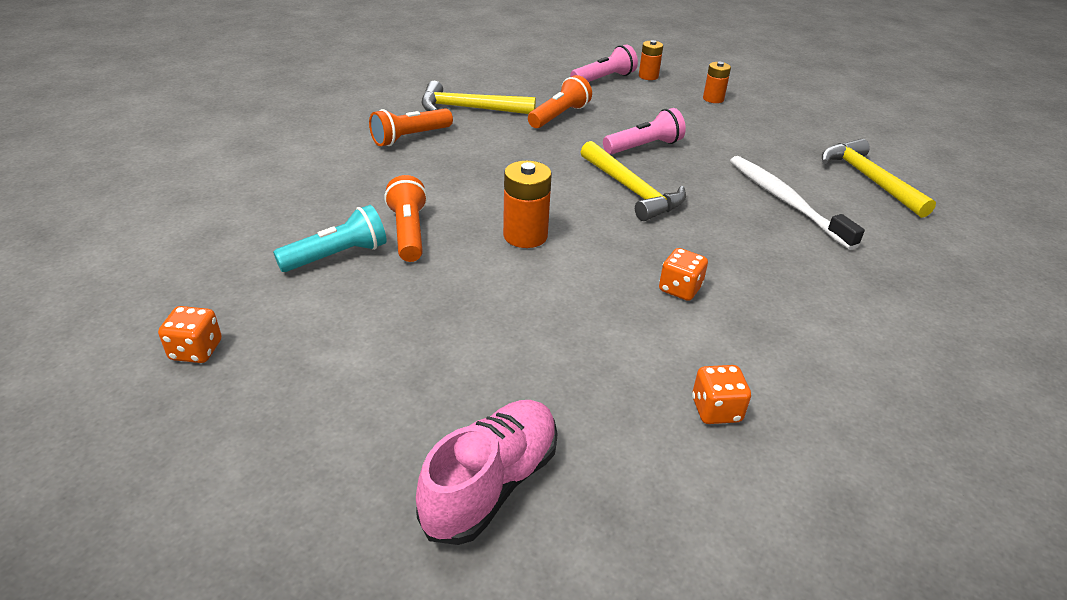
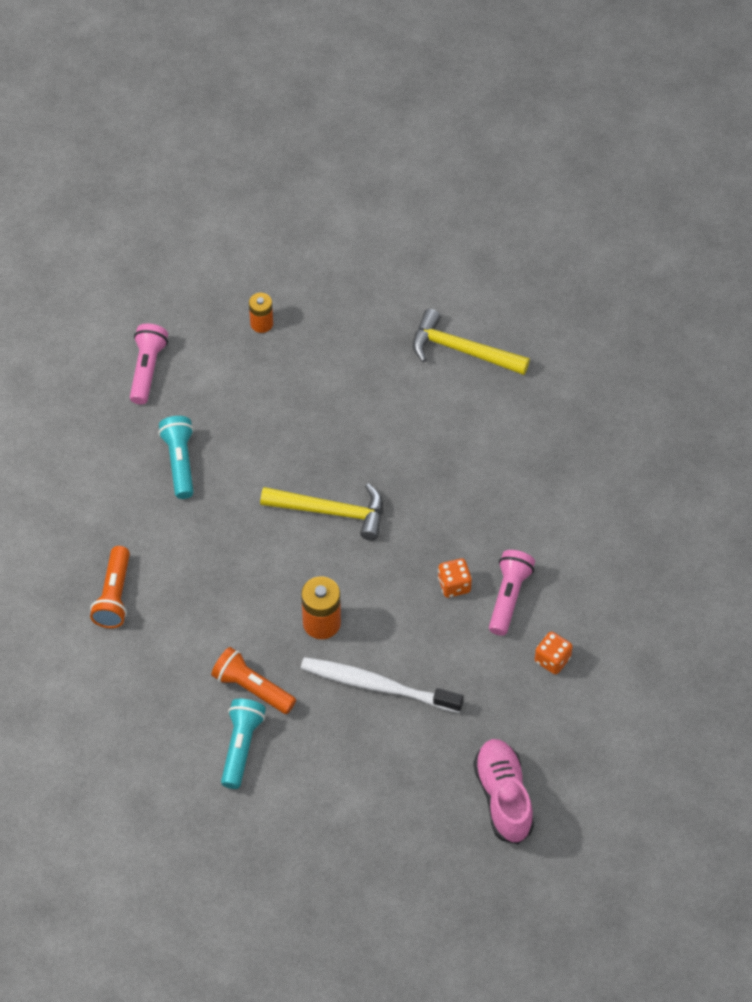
camera: 45 degrees left, 20 degrees up
orange dice [158,306,222,363] -> none
yellow hammer [422,81,536,114] -> none
orange flashlight [528,75,592,128] -> turquoise flashlight [158,416,194,499]
pink flashlight [603,108,686,154] -> pink flashlight moved to [489,550,535,636]
orange battery [639,40,663,80] -> none
white toothbrush [730,156,865,250] -> white toothbrush moved to [301,657,464,713]

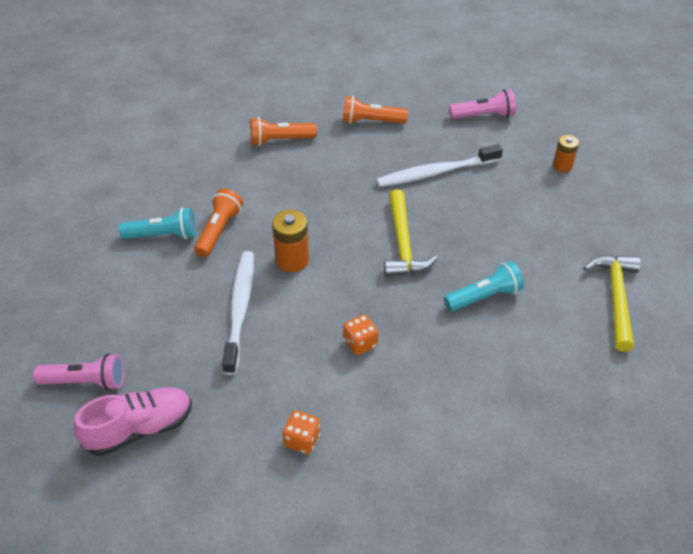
camera: 75 degrees right, 10 degrees down
turquoise flashlight [158,416,194,499] -> turquoise flashlight moved to [444,261,524,312]
pink flashlight [489,550,535,636] -> pink flashlight moved to [33,353,124,391]
none -> orange flashlight [343,96,408,124]
none -> white toothbrush [376,144,503,187]

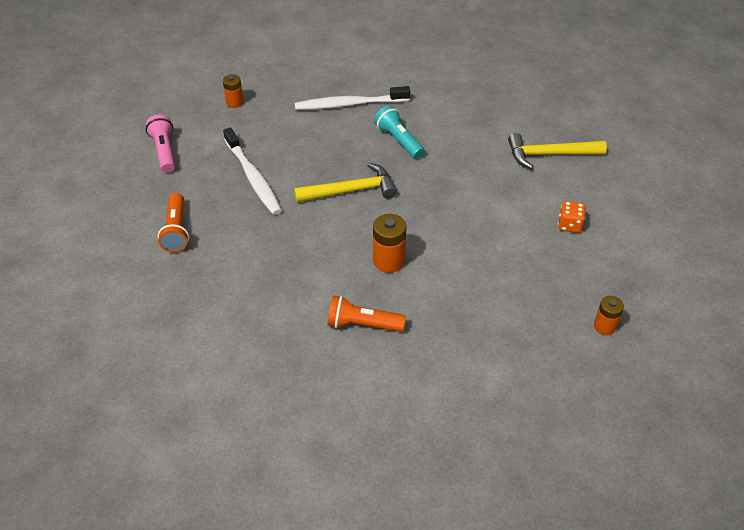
camera: 100 degrees left, 0 degrees up
pink flashlight [33,353,124,391] -> none
pink shoe [74,387,192,456] -> orange battery [594,296,624,335]
turquoise flashlight [119,208,196,239] -> none
white toothbrush [222,251,254,375] -> white toothbrush moved to [295,86,410,110]
orange flashlight [250,117,317,146] -> none
orange dice [343,314,378,355] -> none
yellow hammer [583,255,641,352] -> yellow hammer moved to [508,133,607,169]

